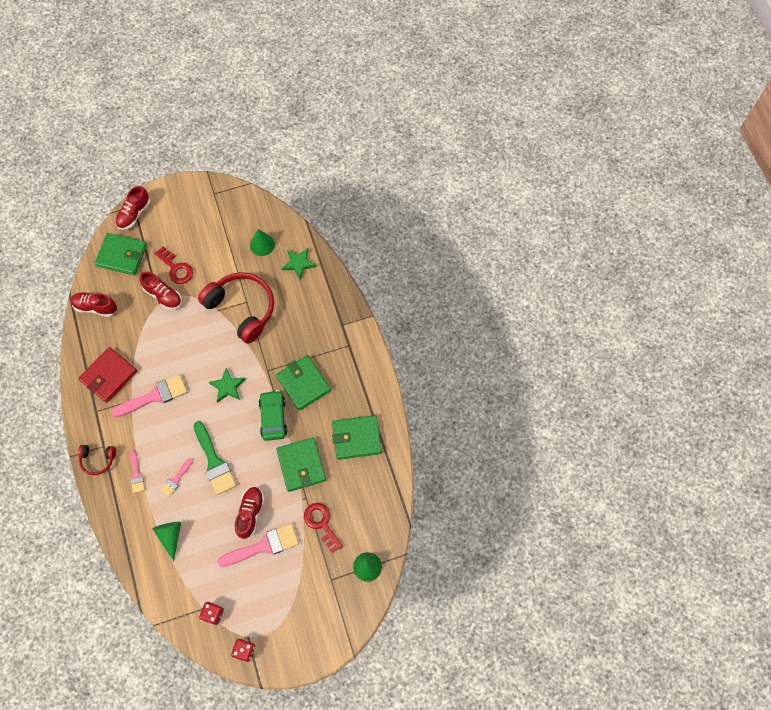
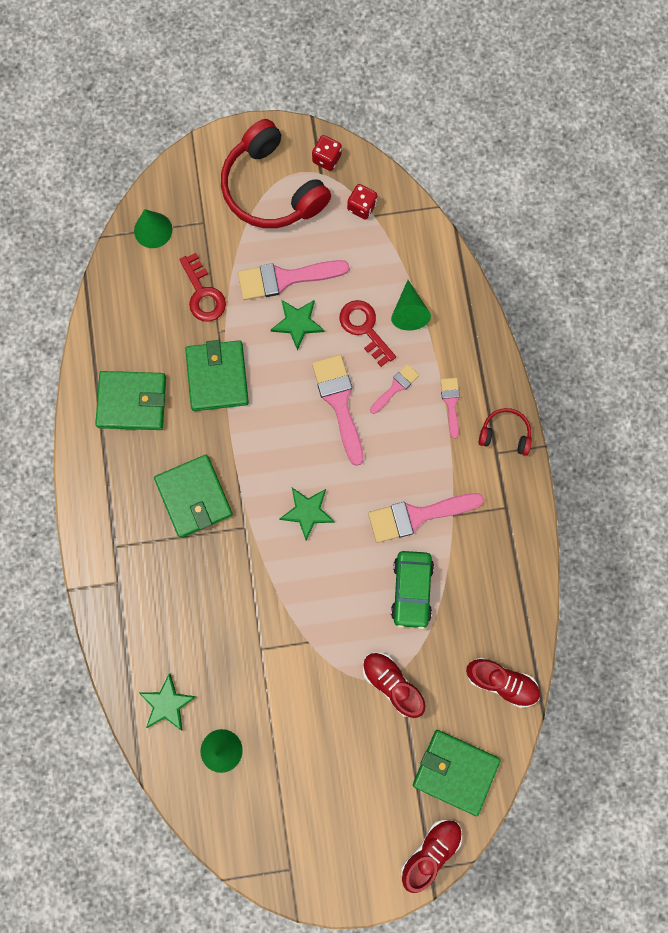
camera: 170 degrees left, 10 degrees up
red wallet [78,347,137,403] -> none
red key [154,246,193,284] -> red key moved to [340,300,396,367]
green brush [194,421,237,495] -> pink brush [312,355,364,466]
red headphones [198,272,274,344] -> red headphones moved to [221,119,331,228]
red shoe [235,487,264,539] -> green star [271,300,325,351]
green car [258,390,288,441] -> green car moved to [391,551,434,629]

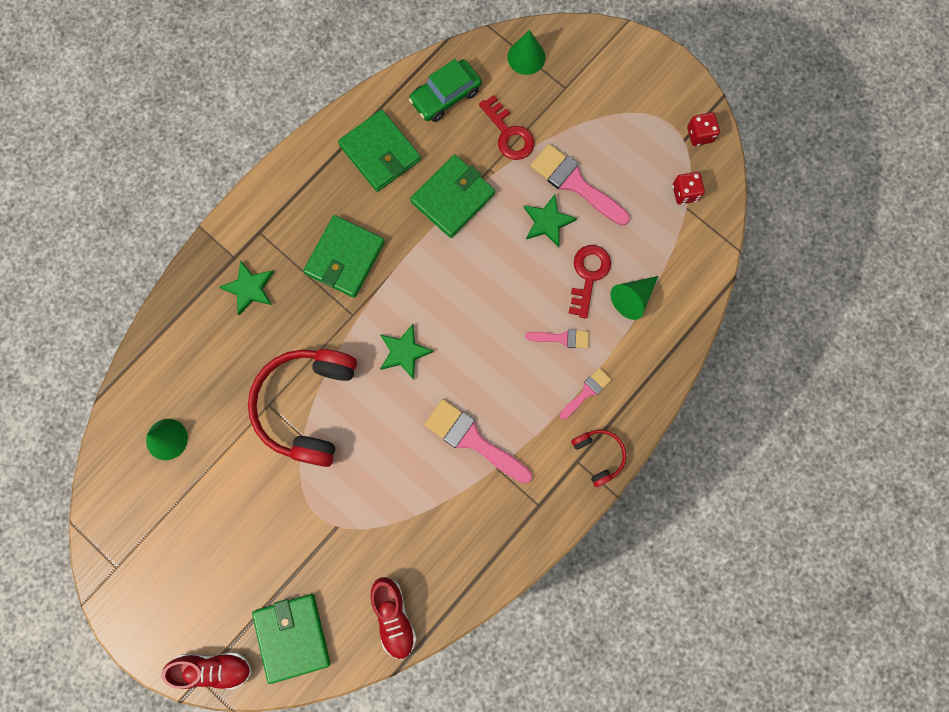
camera: 50 degrees right, 0 degrees up
green star [139,673,196,731] -> green star moved to [219,260,274,315]
red key [179,253,226,321] -> red key turned 60 degrees counterclockwise [479,95,534,160]
red headphones [221,119,331,228] -> red headphones moved to [248,349,357,467]
pink brush [312,355,364,466] -> none
red shoe [363,652,425,718] -> none
green car [391,551,434,629] -> green car moved to [409,59,482,122]

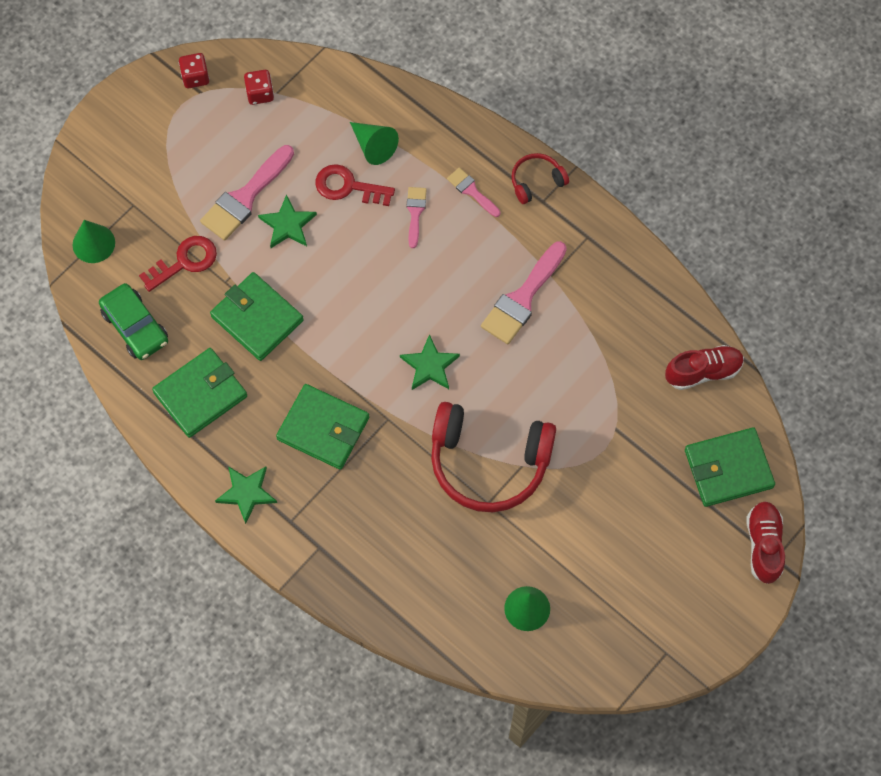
camera: 90 degrees left, 10 degrees down
green star [219,260,274,315] -> green star moved to [215,466,277,524]

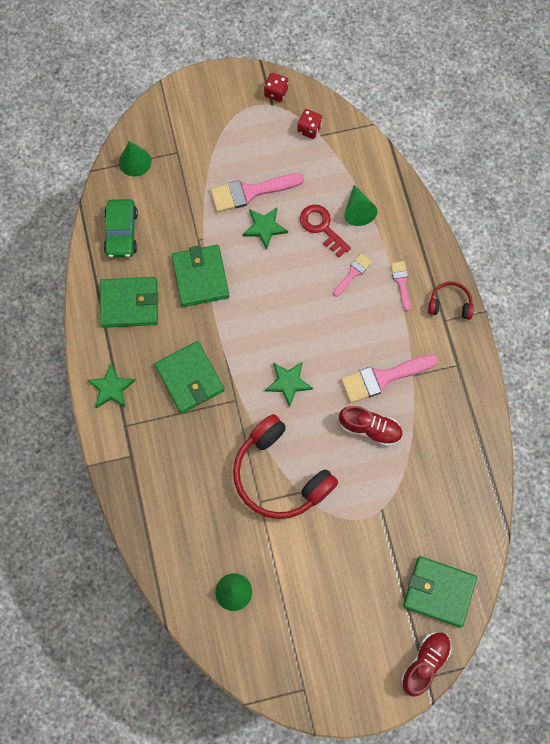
camera: 35 degrees right, 5 degrees up
red key [139,236,217,292] -> none
red shoe [665,345,744,390] -> red shoe moved to [339,406,403,446]

